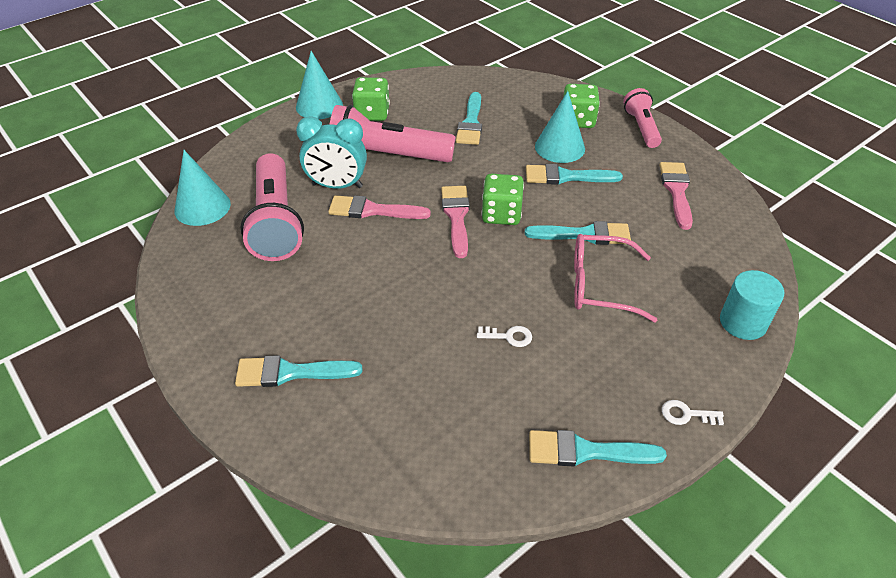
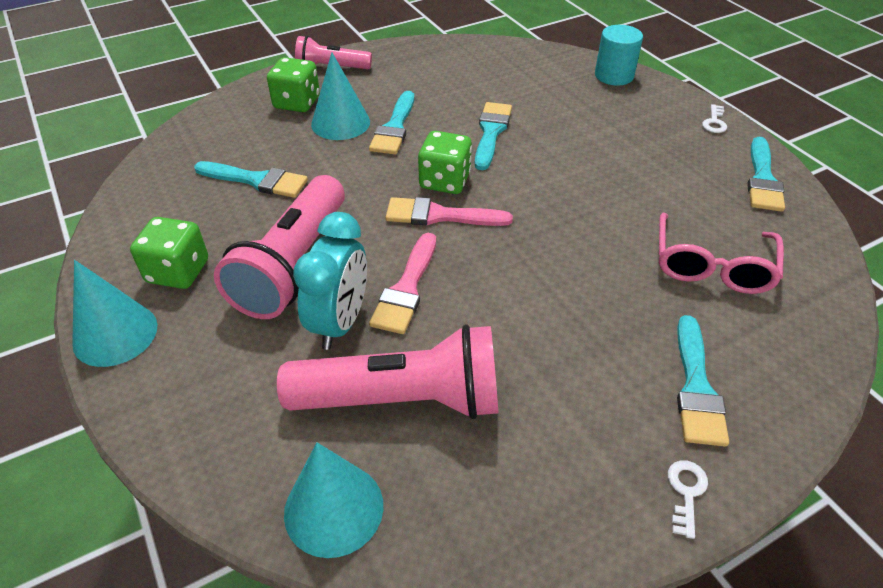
camera: 80 degrees left, 0 degrees up
white key [477,326,532,347] -> white key moved to [668,460,708,539]
pink glasses [574,234,657,322] -> pink glasses moved to [659,213,784,294]
pink brush [659,162,693,230] -> none

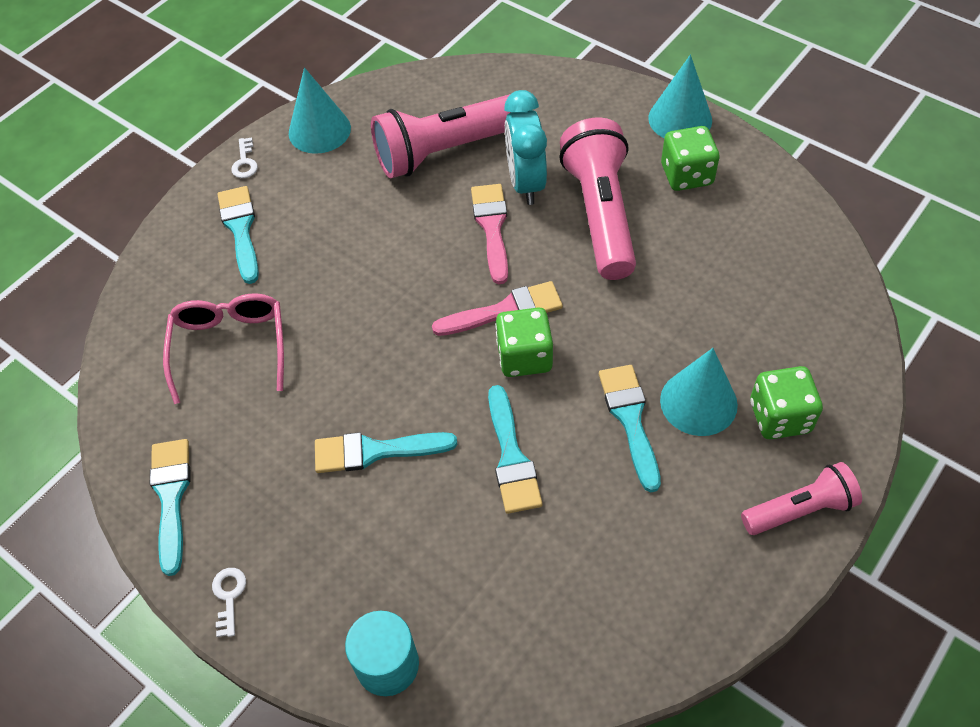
camera: 160 degrees right, 10 degrees up
turquoise brush [194,161,308,198] -> turquoise brush moved to [315,432,457,473]
turquoise cone [284,442,383,558] -> turquoise cone moved to [289,67,351,154]

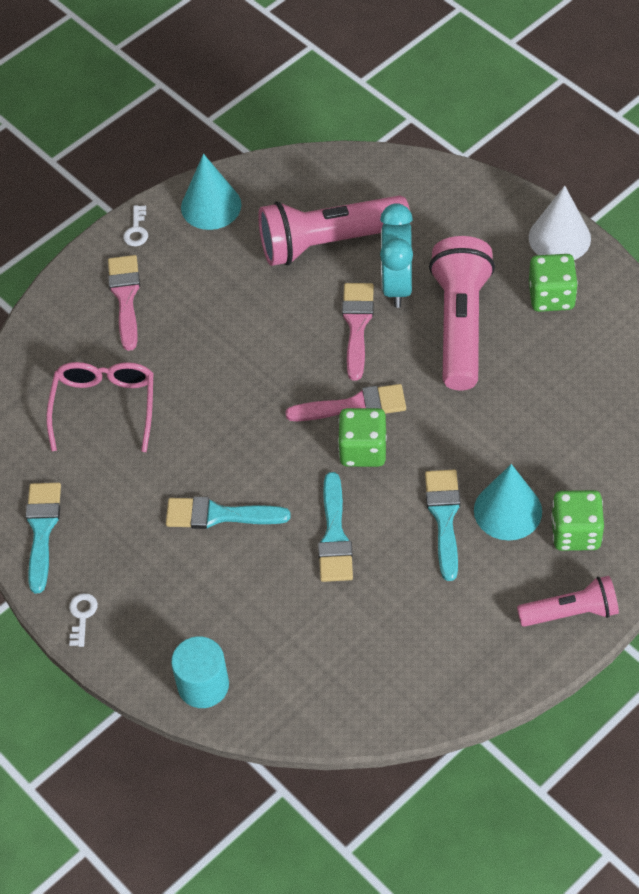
camera: 10 degrees right, 0 degrees up
turquoise brush [217,186,259,284] -> pink brush [108,255,140,351]
turquoise cone [648,54,712,138] -> white cone [529,186,591,260]

